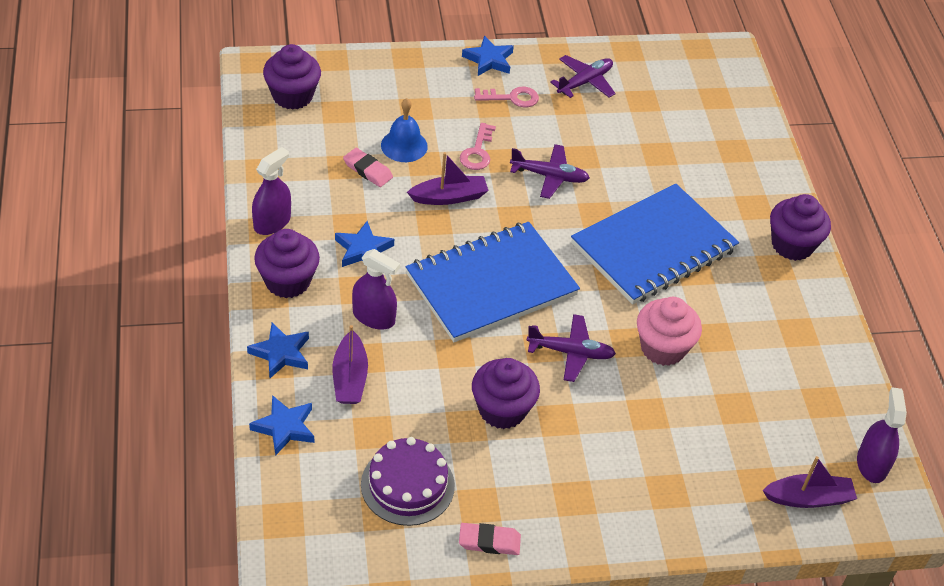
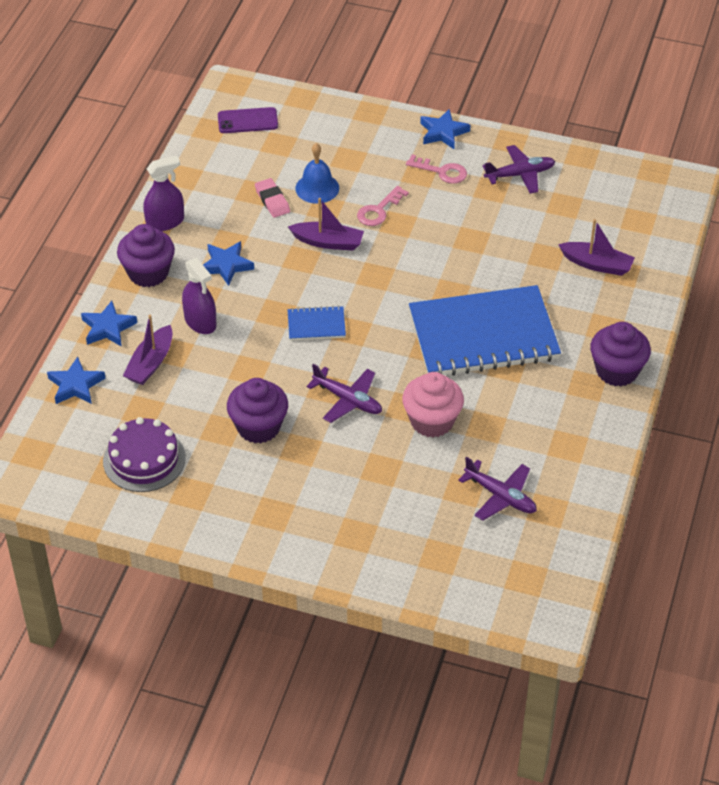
camera: 30 degrees right, 0 degrees up
purple cupcake [263,44,321,110] -> purple phone [218,107,278,133]
blue notebook [406,222,580,342] -> blue notebook [288,306,346,341], size x0.42
pink eraser [459,523,521,555] -> none
purple plane [510,144,590,199] -> purple plane moved to [458,457,537,521]
purple boat [763,456,857,508] -> purple boat moved to [558,219,635,276]
purple spray bottle [857,387,907,483] -> none

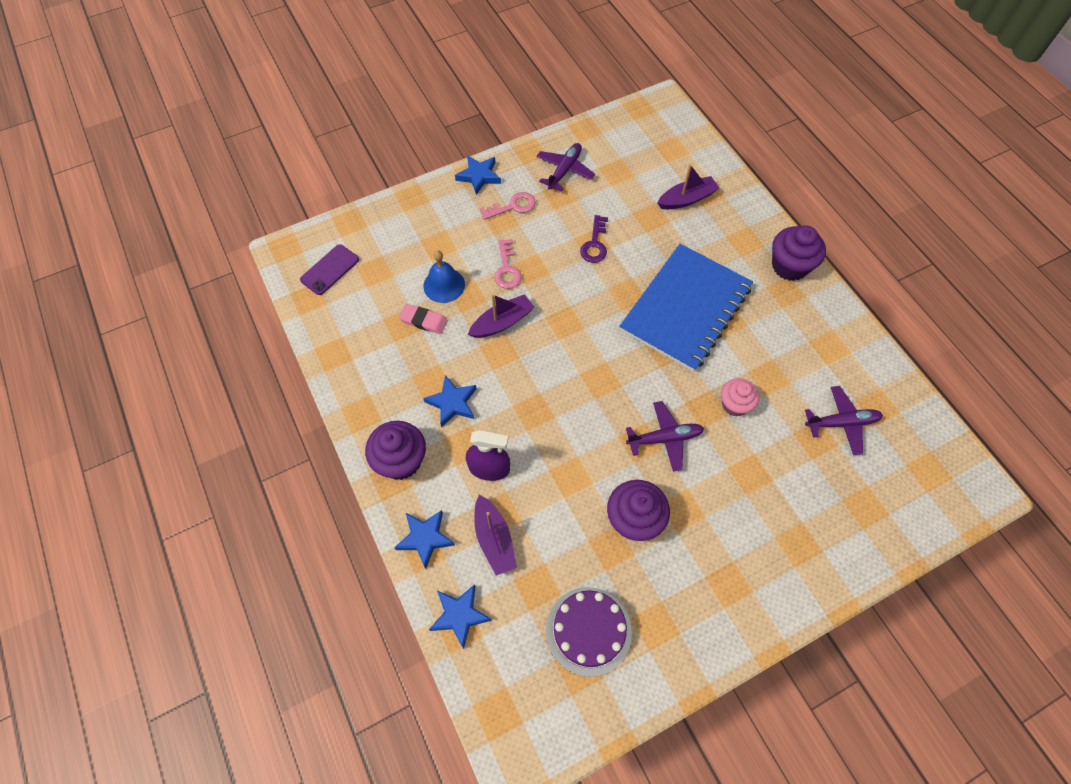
camera: 45 degrees left, 15 degrees up
purple spray bottle [143,156,184,231] -> none
blue notebook [288,306,346,341] -> none
pink cupcake [402,372,464,438] -> pink cupcake [721,378,759,416], size x0.66
none -> purple key [580,215,608,263]

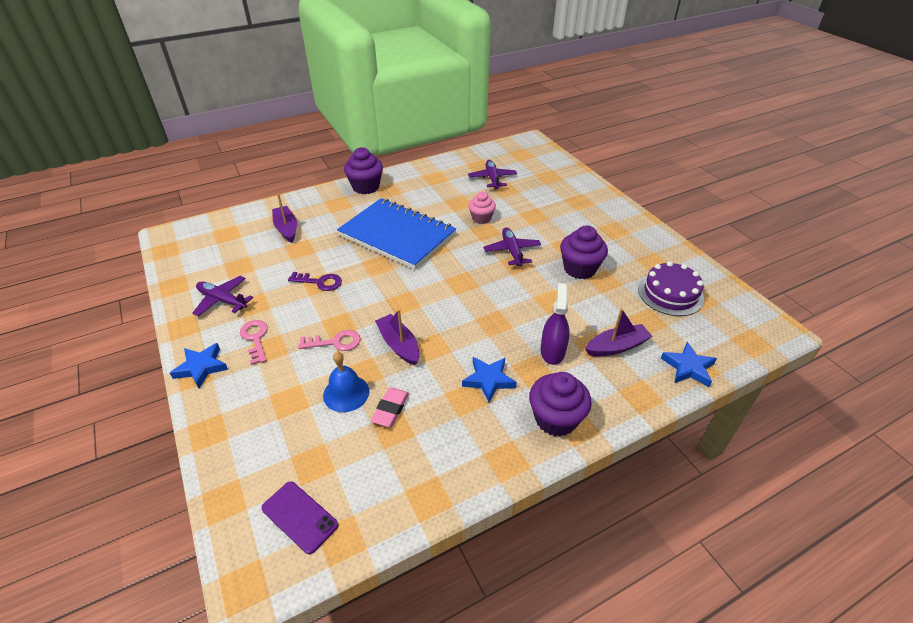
camera: 90 degrees left, 20 degrees down
blue star [394,510,455,569] -> none

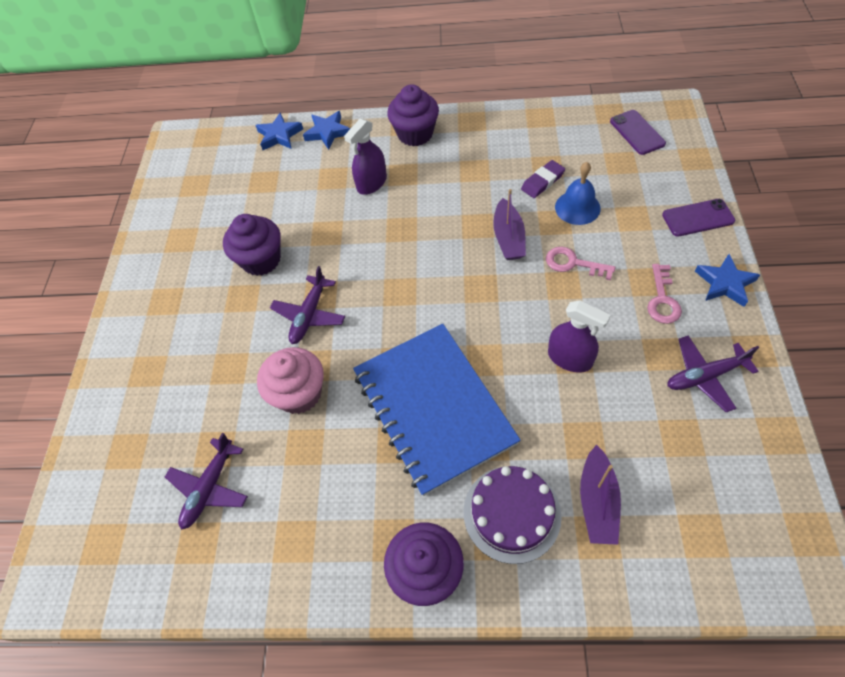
camera: 145 degrees left, 15 degrees up
purple plane [192,276,254,316] -> purple plane turned 105 degrees clockwise [667,336,759,412]
purple key [288,272,342,291] -> purple spray bottle [548,301,611,373]
pink eraser [370,388,409,427] -> purple eraser [521,160,565,198]
blue star [462,357,517,403] -> blue star moved to [303,111,350,150]
pink cupcake [468,192,496,224] -> pink cupcake [257,347,324,414], size x1.51
purple boat [585,308,653,356] -> none
purple cake [638,261,704,316] -> purple cake moved to [463,466,562,564]
none -> purple phone [662,199,735,237]

